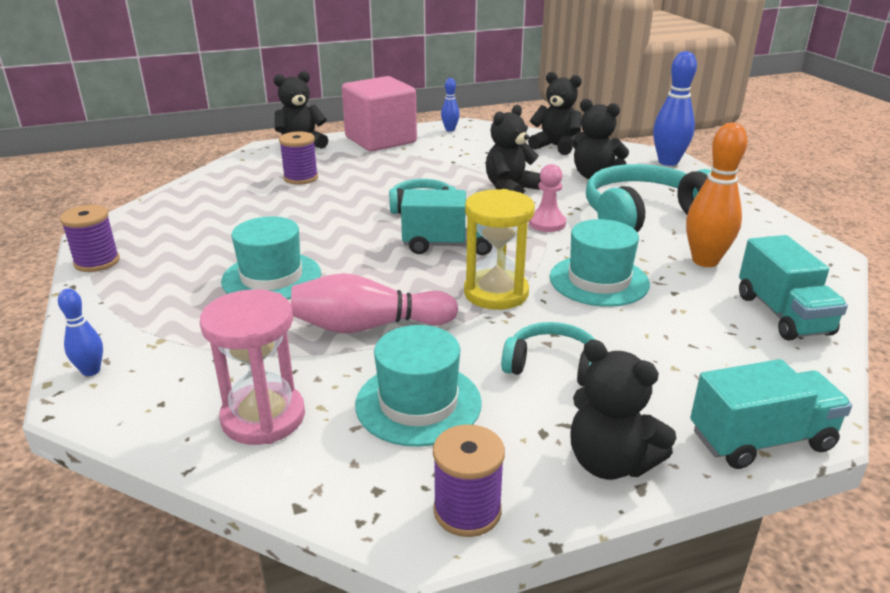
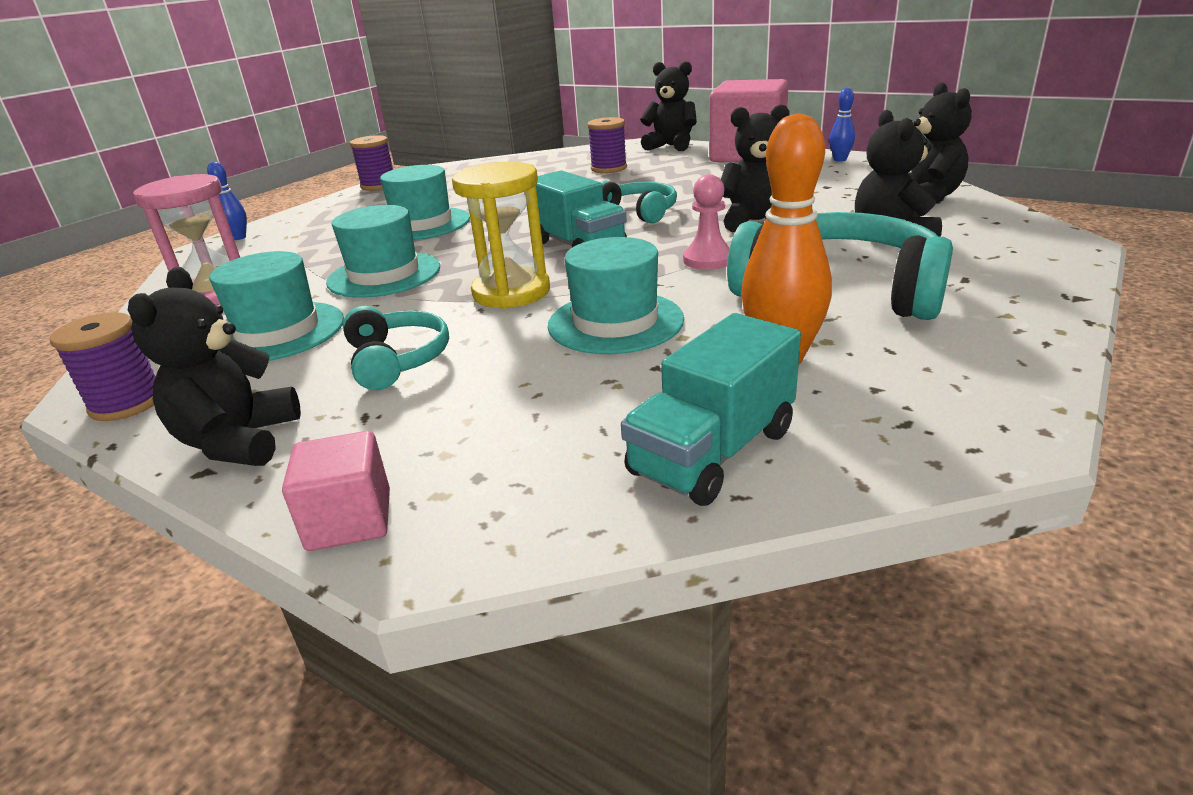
camera: 55 degrees right, 0 degrees up
pink bowling pin [291,273,458,333] -> turquoise hat [326,205,440,298]
blue bowling pin [653,51,697,166] -> none
turquoise truck [690,359,852,469] -> pink cube [282,431,390,551]

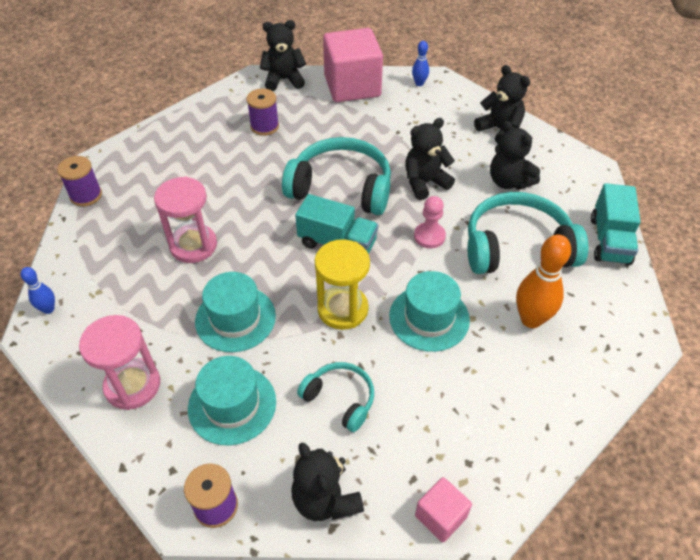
camera: 35 degrees left, 20 degrees up
turquoise hat [380,165,470,240] -> pink hourglass [154,177,217,263]
turquoise headphones [601,181,677,223] -> turquoise headphones [282,137,391,215], size x1.83
turquoise truck [621,313,801,506] -> turquoise truck moved to [591,183,641,265]

